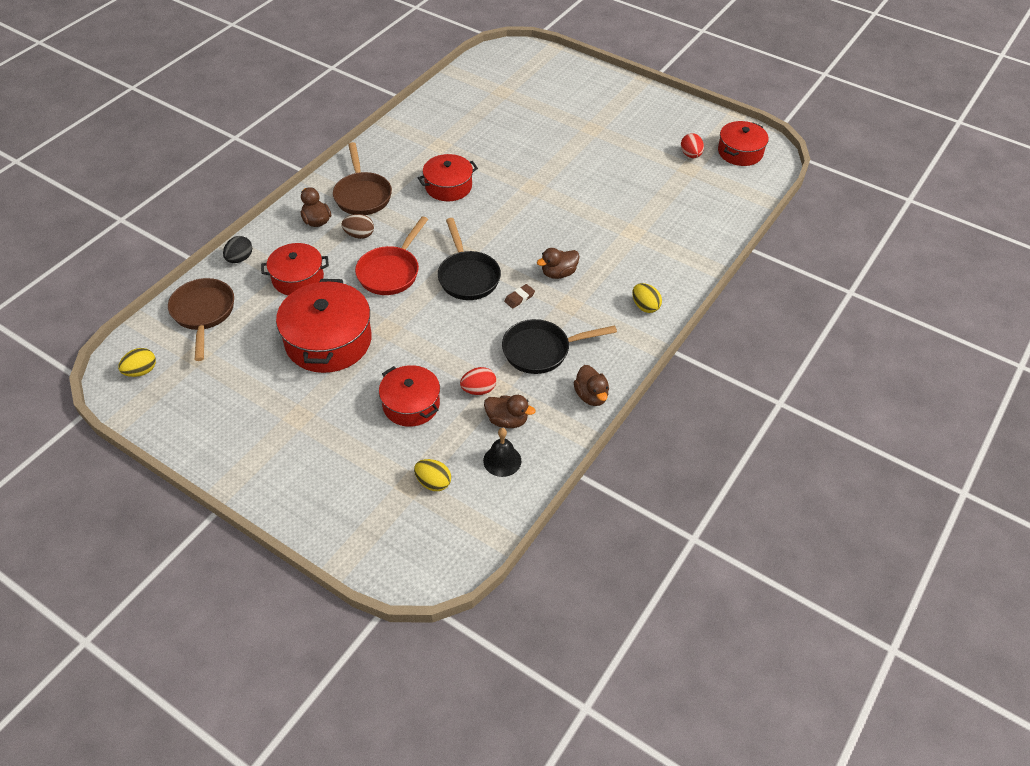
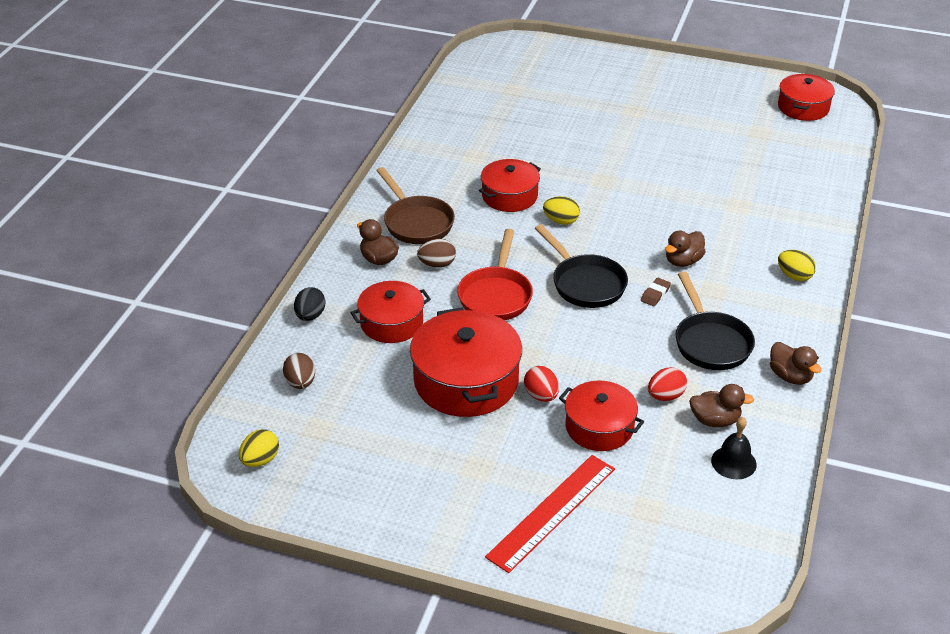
camera: 15 degrees left, 10 degrees down
brown pan [168,278,234,361] -> brown egg [283,353,315,389]
yellow egg [414,459,451,491] -> yellow egg moved to [543,196,580,225]
black pan [502,319,617,374] -> black pan turned 75 degrees counterclockwise [675,272,755,370]
red egg [681,133,704,158] -> red egg moved to [524,366,559,402]
none -> red ruler [485,455,615,573]

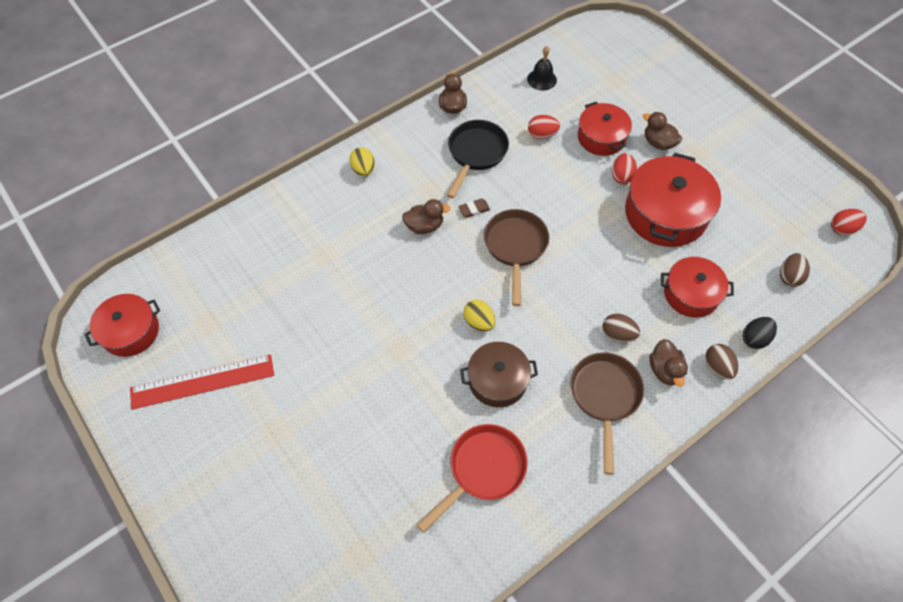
camera: 145 degrees left, 20 degrees up
yellow egg [239,429,279,467] -> red egg [831,209,867,236]
red pan [457,229,533,320] -> red pan moved to [417,424,528,533]
red pot [479,159,541,212] -> brown pot [460,342,538,407]
red ruler [485,455,615,573] -> red ruler moved to [130,354,274,410]
black pan [535,224,628,308] -> brown pan [484,209,549,306]
brown duck [689,384,754,427] -> brown duck moved to [643,112,682,150]
none -> brown egg [705,344,738,379]

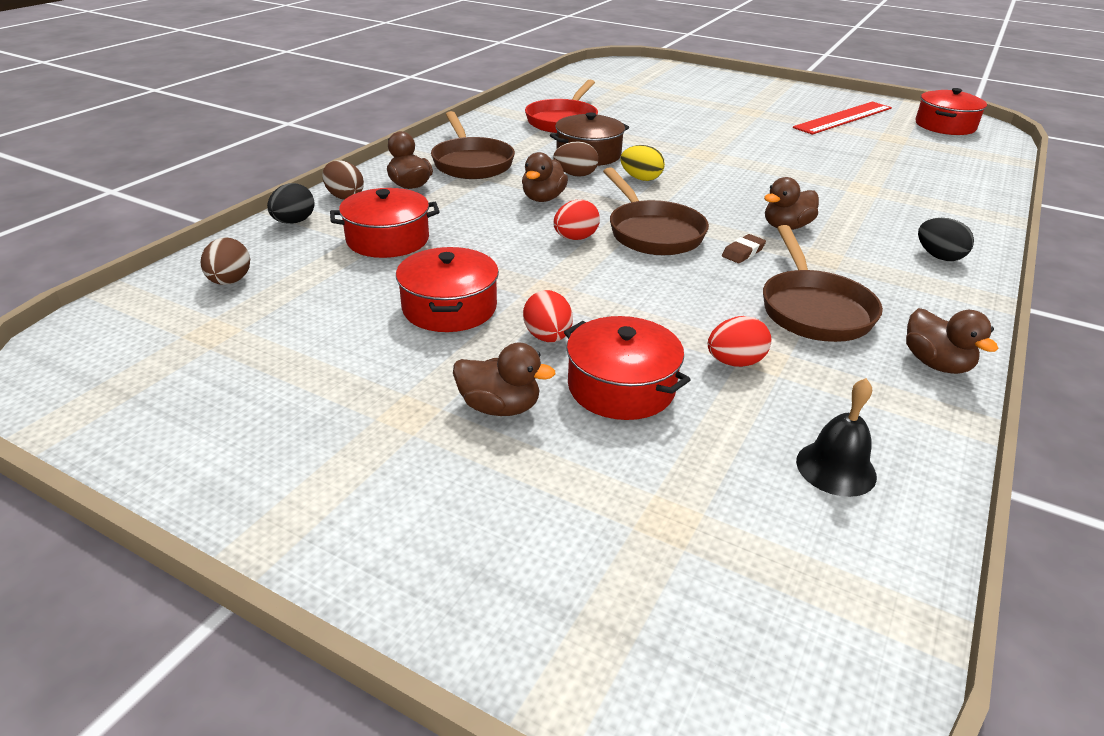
camera: 155 degrees right, 25 degrees down
yellow egg [349,147,375,176] -> black egg [918,218,974,261]
black pan [447,120,509,199] -> brown pan [763,225,883,342]
brown egg [602,314,640,343] -> brown egg moved to [553,141,598,177]
red pot [625,153,721,247] -> red pot [396,247,499,332], size x0.63
red egg [831,209,867,236] -> red egg moved to [553,199,600,240]
none -> brown duck [522,152,568,202]

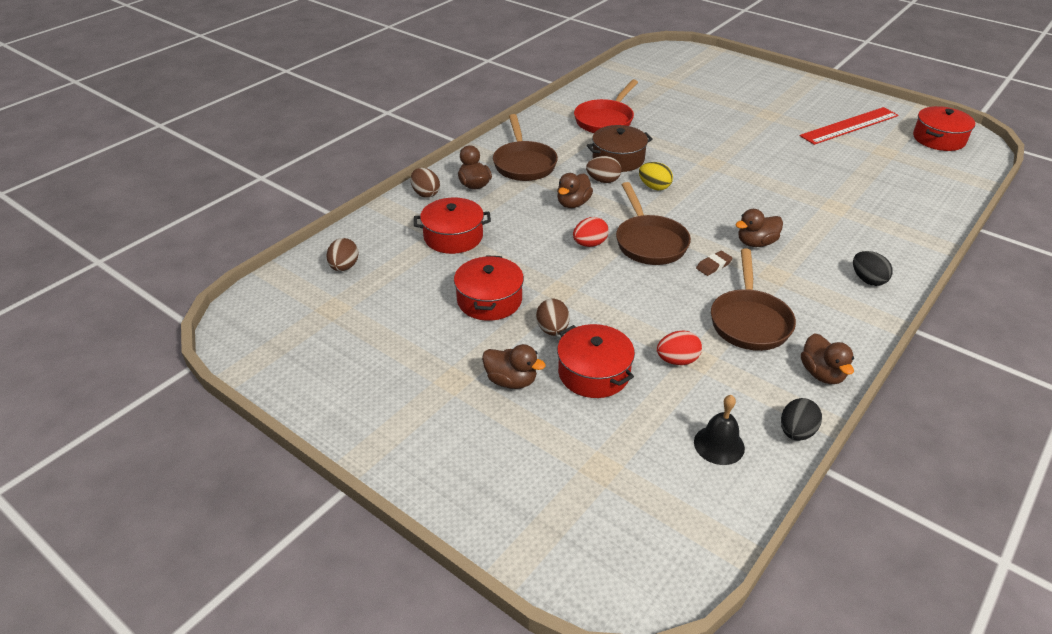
camera: 10 degrees right, 5 degrees up
black egg [267,183,315,224] -> black egg moved to [781,398,822,441]
red egg [523,290,573,342] -> brown egg [536,298,570,336]

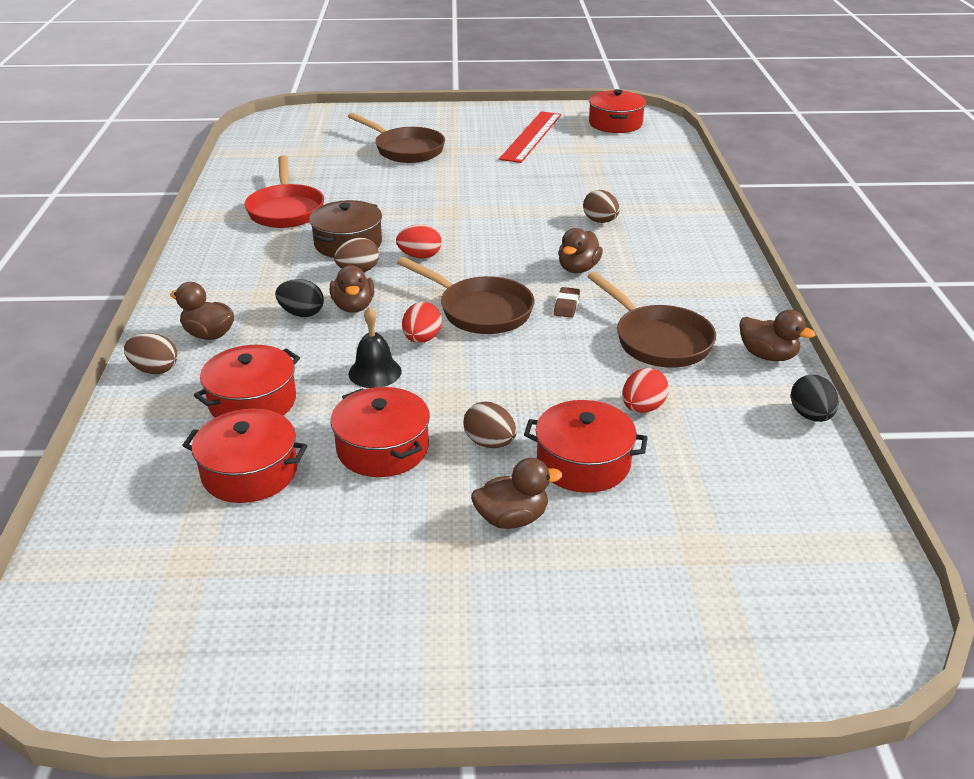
camera: 40 degrees left, 5 degrees down
brown egg [326,238,358,271] -> brown egg moved to [583,190,620,223]
brown pan [493,114,558,181] -> brown pan moved to [348,113,445,163]
yellow egg [639,162,673,190] -> red egg [396,224,441,259]
black bell [694,395,745,465] -> black bell moved to [348,306,402,388]
black egg [853,251,893,286] -> black egg moved to [275,279,324,317]
none -> red pot [182,409,308,503]

